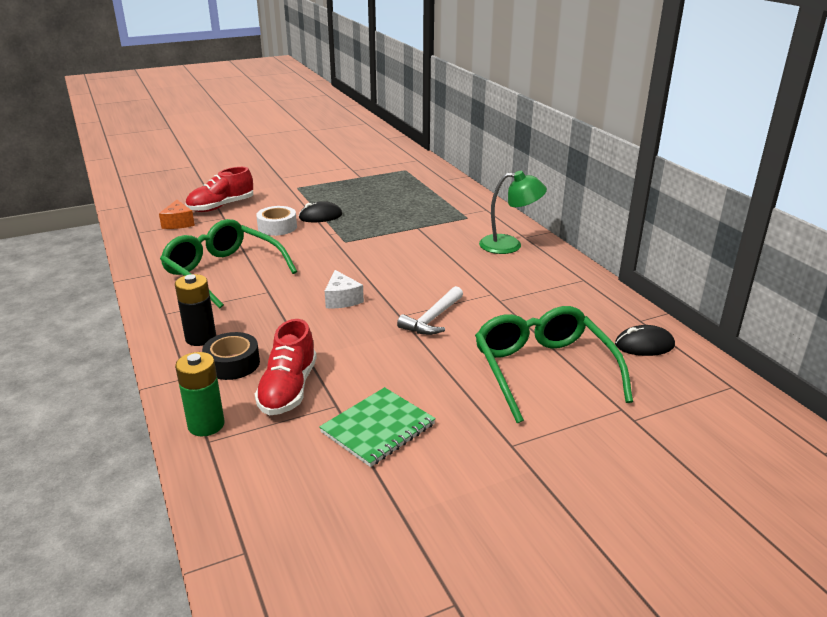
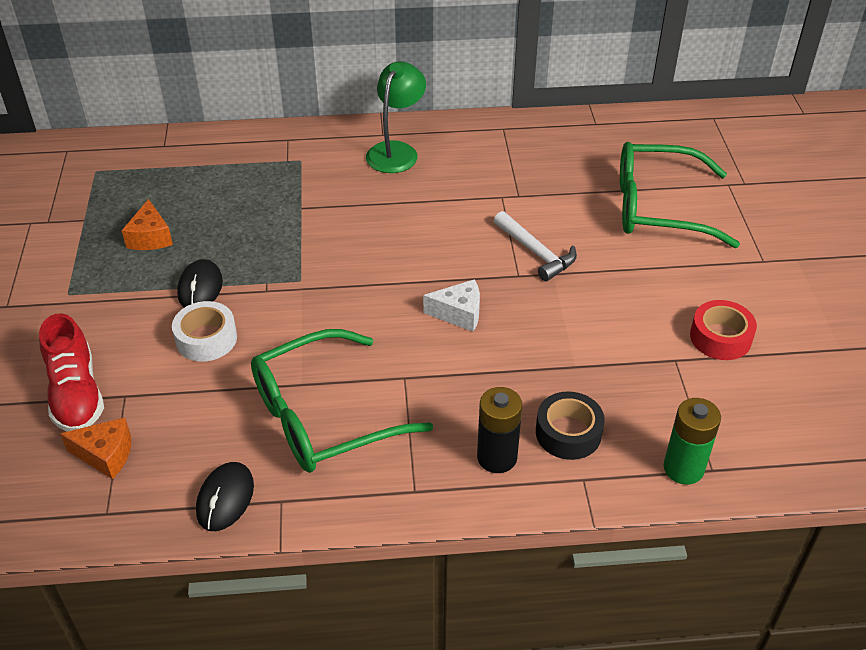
camera: 70 degrees left, 15 degrees up
red shoe [255,319,317,415] -> none
green notebook [319,387,436,467] -> red tape [690,300,757,360]
black mouse [615,325,675,356] -> black mouse moved to [196,462,254,531]
none -> orange cheese [121,199,173,250]

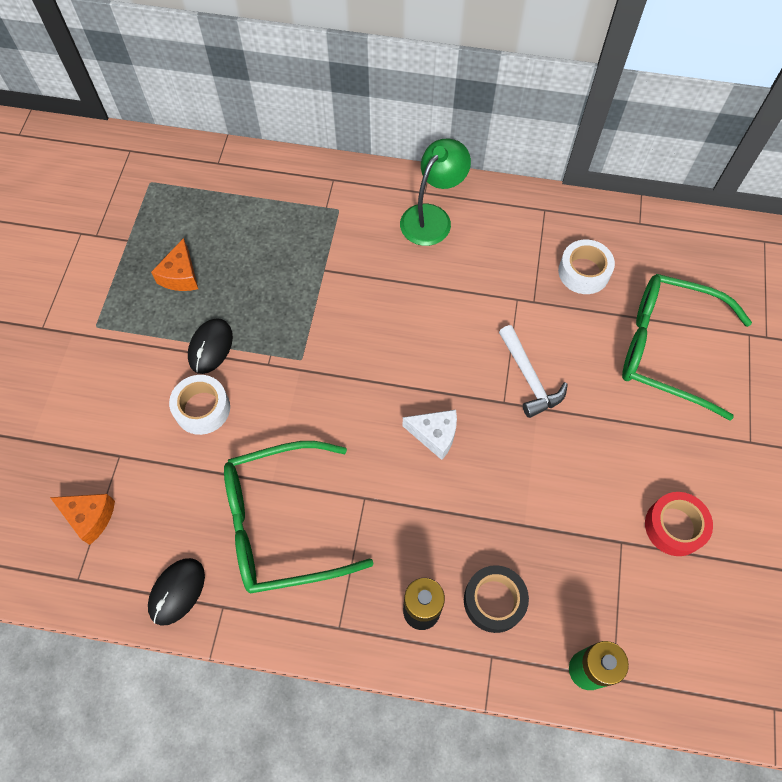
camera: 15 degrees right, 20 degrees up
red shoe [39,313,104,432] -> none
none -> white tape [558,240,615,294]

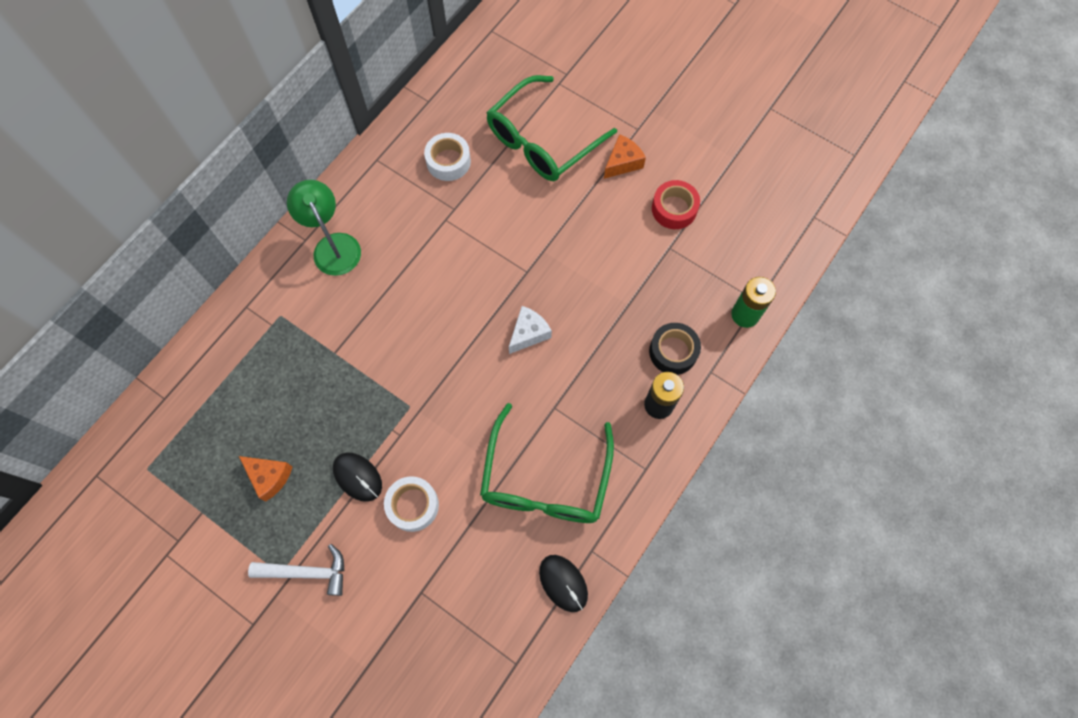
camera: 65 degrees left, 5 degrees up
orange cheese [50,494,115,545] -> orange cheese moved to [604,134,646,179]
white hammer [499,325,568,418] -> white hammer moved to [248,544,344,596]

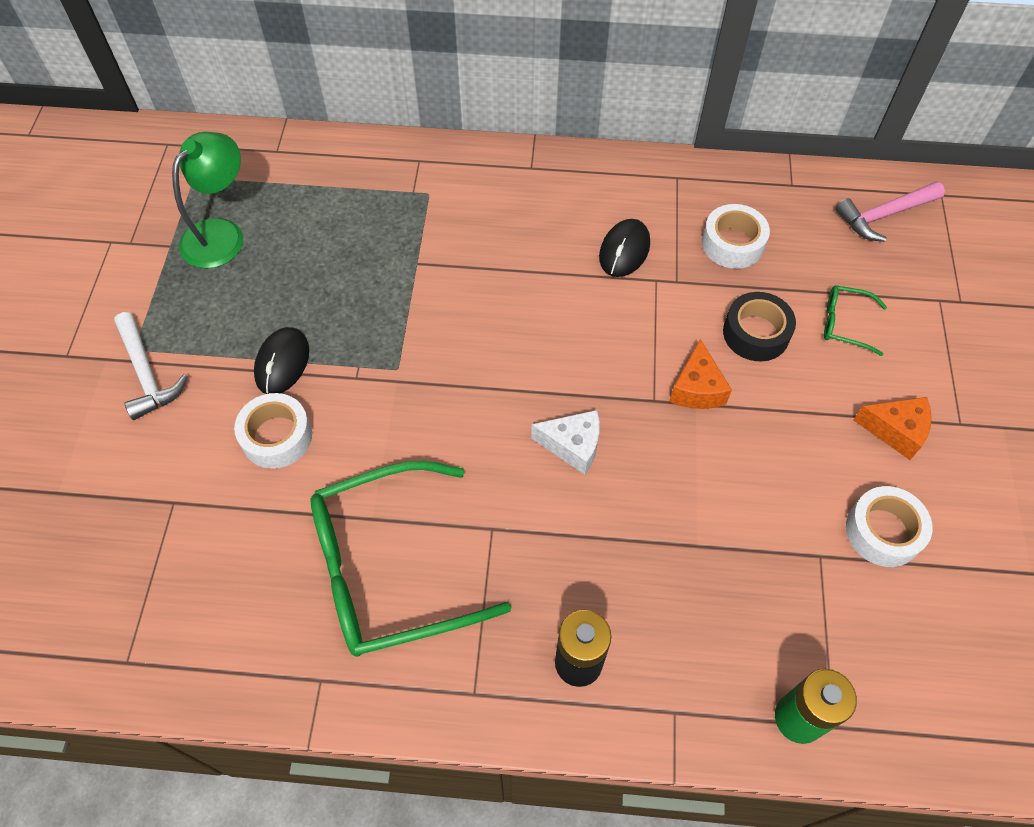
camera: 60 degrees right, 10 degrees down
orange cheese [239,456,292,502] -> orange cheese moved to [669,339,732,409]
green lamp [287,180,361,276] -> green lamp moved to [172,132,243,268]
green glasses [486,75,617,181] -> green glasses [824,285,887,356], size x0.43
black mouse [539,555,588,612] -> black mouse moved to [599,219,650,277]
black tape [649,323,701,375] -> black tape moved to [723,292,796,361]
red tape [652,180,700,229] -> white tape [846,486,933,567]
none -> pink hammer [835,181,945,242]

